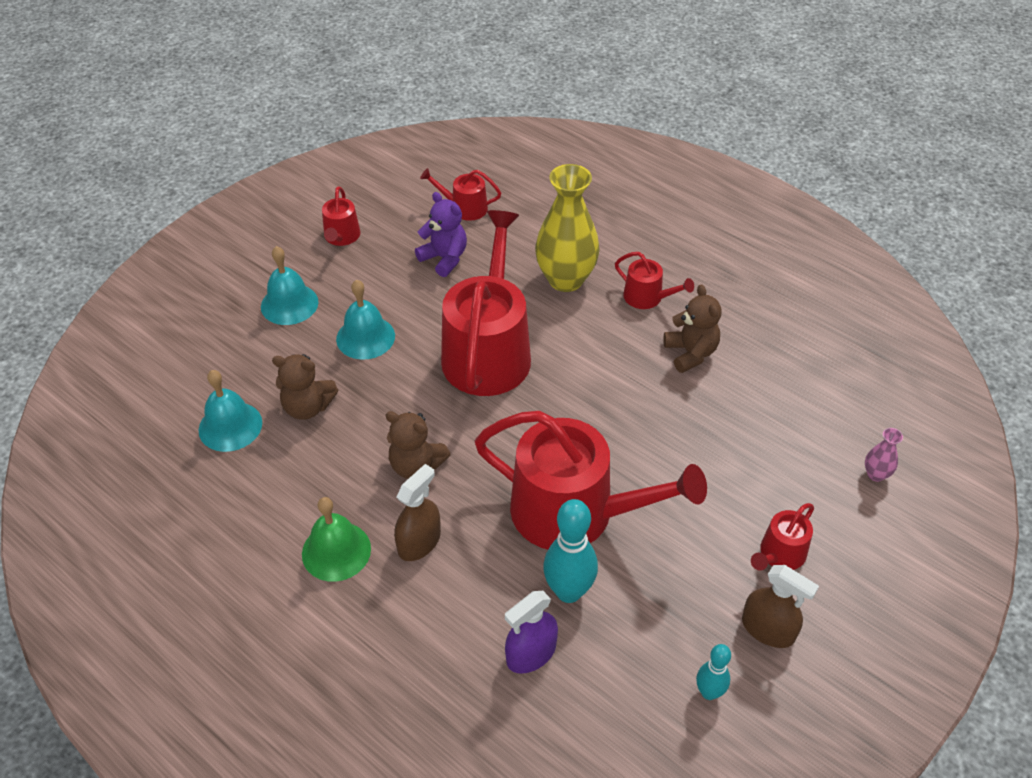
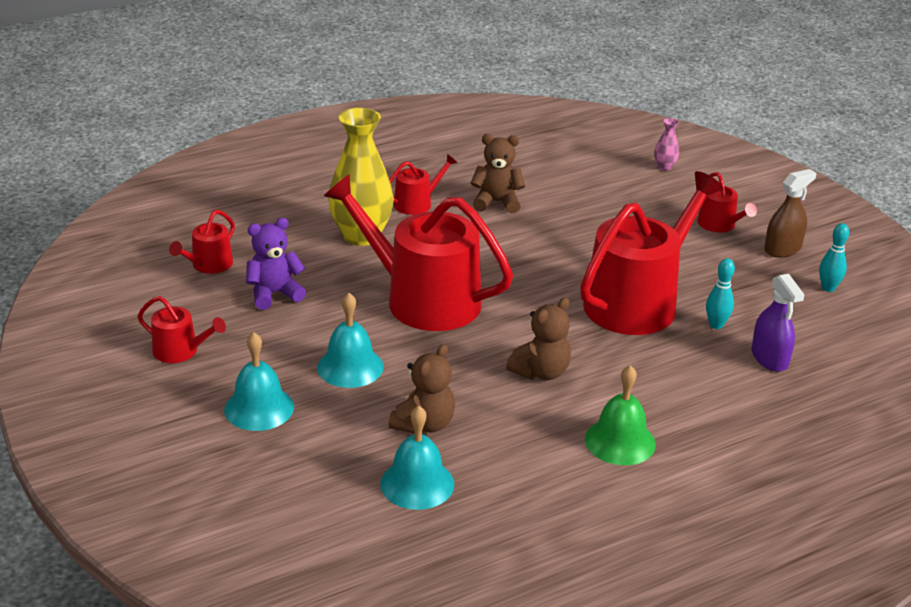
camera: 70 degrees left, 15 degrees down
brown spray bottle [394,464,441,561] -> none
turquoise bowling pin [543,499,598,603] -> turquoise bowling pin [706,258,735,329], size x0.58

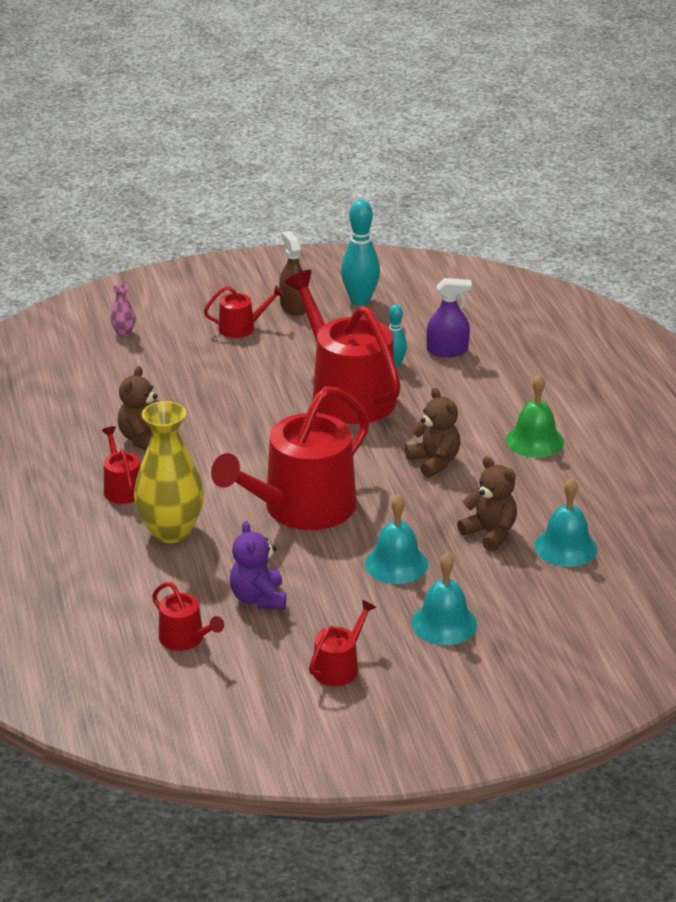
camera: 75 degrees left, 0 degrees up
turquoise bowling pin [819,223,849,292] -> turquoise bowling pin [341,200,380,306], size x1.73

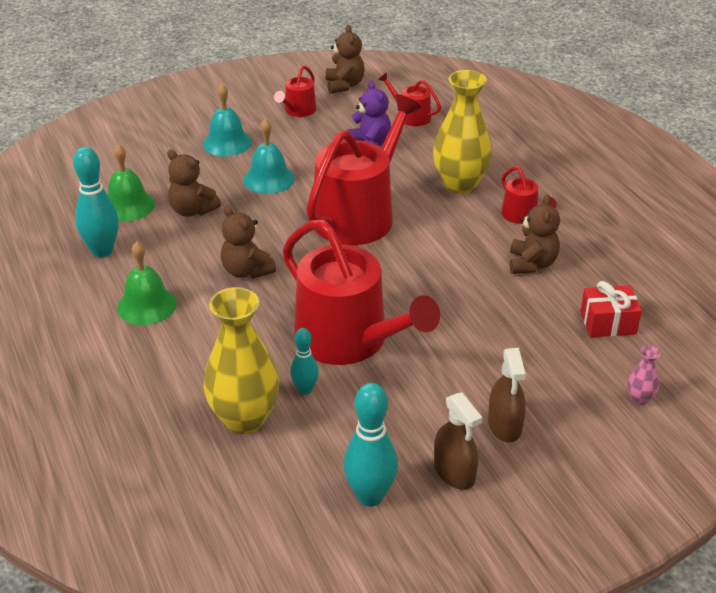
camera: 170 degrees right, 5 degrees up
red watering can [204,285,284,338] -> brown spray bottle [488,348,526,443]
purple spray bottle [426,278,472,357] -> yellow vase [204,287,279,434]
turquoise bell [535,478,597,567] -> green bell [108,144,155,222]
none -> turquoise bowling pin [73,147,119,257]
none -> brown teddy bear [325,25,364,94]
none -> red gift [580,281,642,337]

